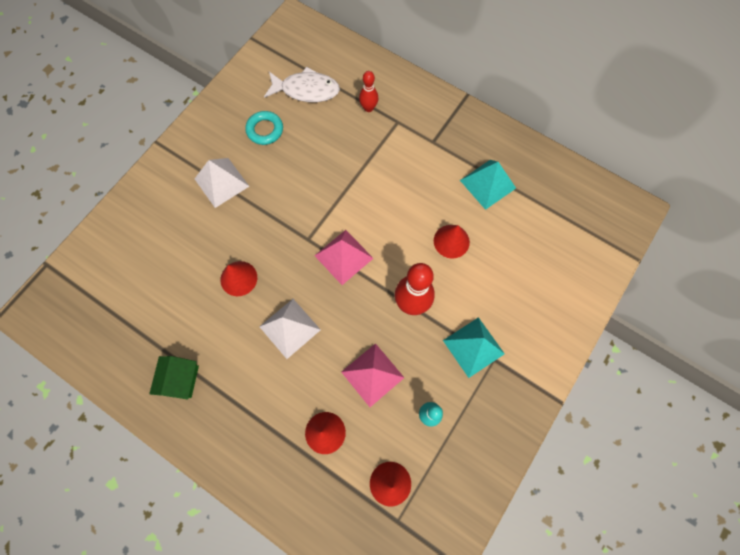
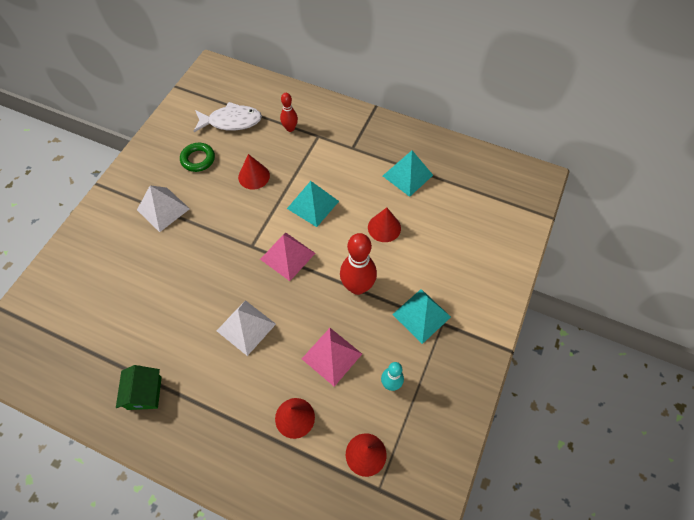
camera: 10 degrees left, 10 degrees down
red cone [220,261,257,296] -> red cone moved to [238,154,270,190]
turquoise ring [245,111,283,145] -> green ring [180,143,215,172]
none -> turquoise pyramid [287,181,339,227]

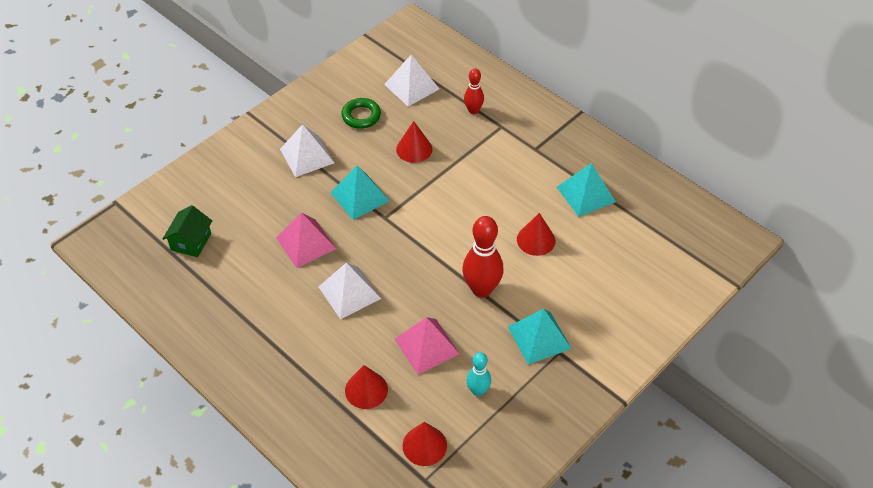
camera: 20 degrees right, 10 degrees down
green house [116,365,162,410] -> green house moved to [163,205,212,257]
white fish [194,102,262,132] -> white pyramid [384,55,439,107]
pink pyramid [260,233,315,281] -> pink pyramid moved to [276,213,336,268]
turquoise pyramid [287,181,339,227] -> turquoise pyramid moved to [330,165,390,220]

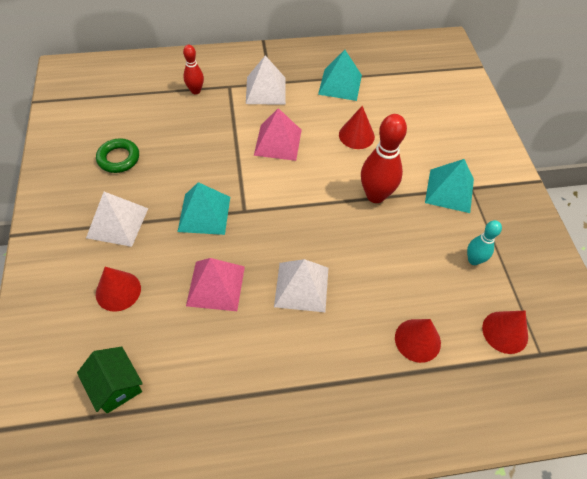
camera: 55 degrees left, 5 degrees up
white pyramid [384,55,439,107] -> white pyramid moved to [246,55,286,105]
pink pyramid [395,317,460,375] -> pink pyramid moved to [254,108,302,161]
red cone [396,121,432,163] -> red cone moved to [96,267,141,312]

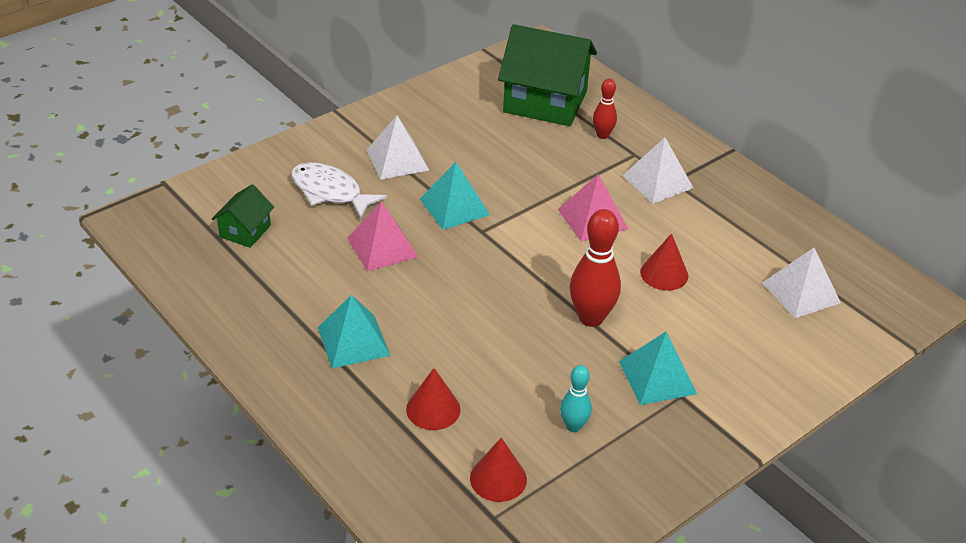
camera: 60 degrees right, 15 degrees down
green ring [96,138,139,173] -> none
red cone [96,267,141,312] -> white fish [291,162,387,219]
white pyramid [274,259,328,312] -> white pyramid moved to [762,248,841,318]
turquoise pyramid [318,50,362,101] -> turquoise pyramid moved to [318,295,391,369]
none -> green house [498,24,597,126]

